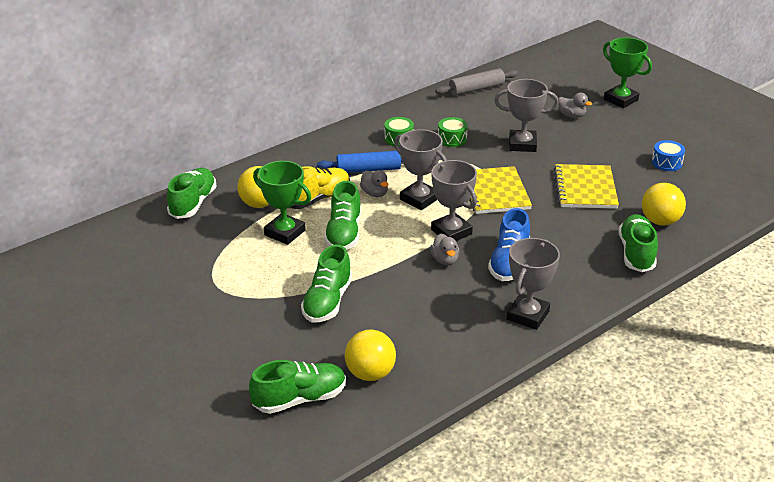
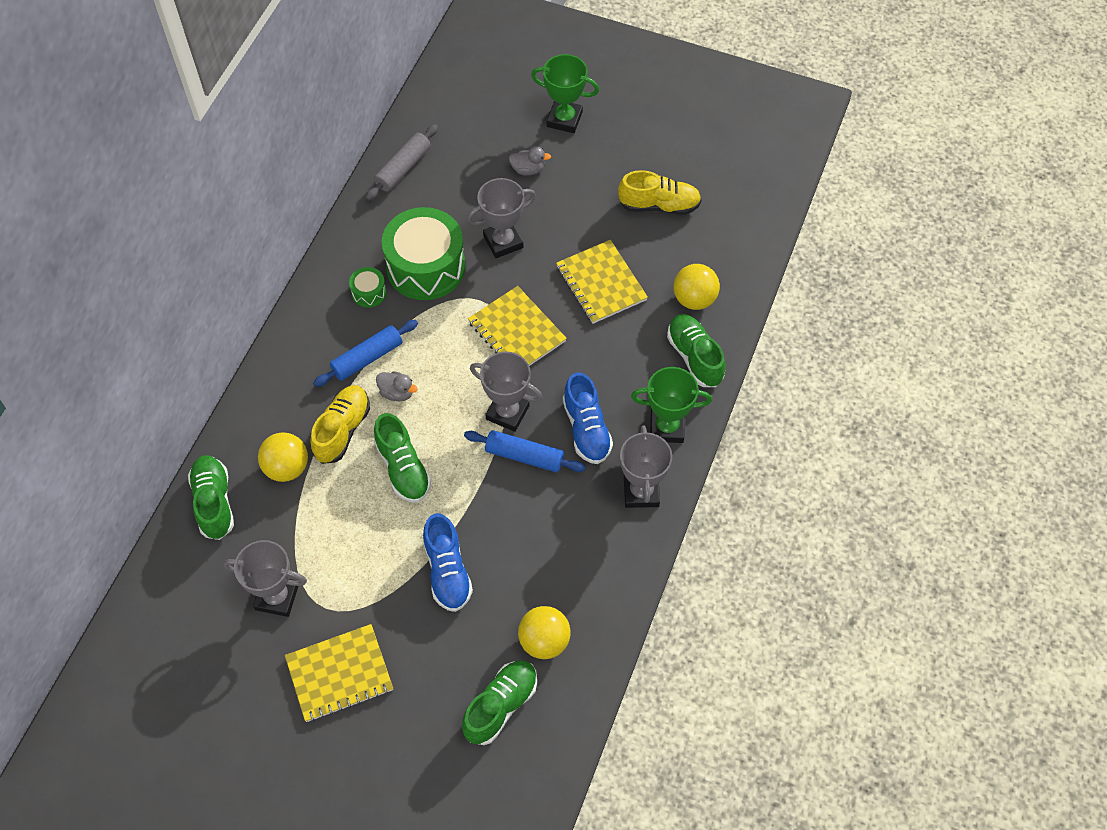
camera: 30 degrees left, 25 degrees up
green trophy [253,161,311,245] -> green trophy moved to [631,367,712,443]
green shoe [301,245,352,322] -> blue shoe [423,513,473,612]
grey trophy [394,129,447,210] -> grey trophy moved to [223,540,307,617]
grey duck [430,234,459,265] -> blue rolling pin [464,430,586,472]
green drum [438,117,468,147] -> green drum [382,207,465,300], size x2.29
blue drum [652,140,685,171] -> yellow shoe [618,170,702,215]
none -> yellow notebook [285,624,393,722]

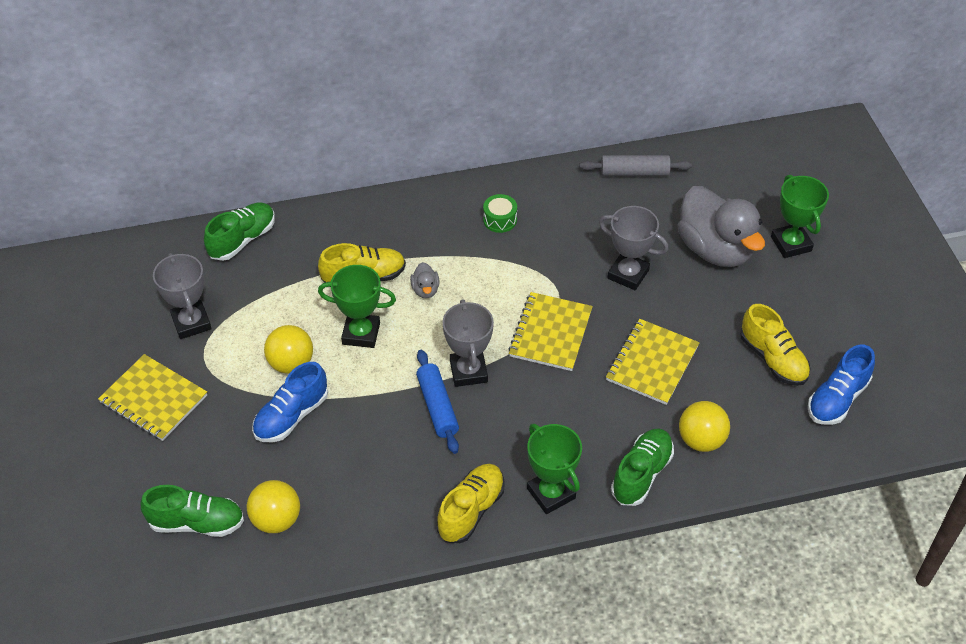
camera: 55 degrees right, 10 degrees down
yellow ball [258,432,308,482] -> yellow ball moved to [264,325,313,374]
blue rolling pin [313,320,418,387] -> none
green shoe [374,413,431,503] -> green trophy [318,265,396,348]
green drum [382,207,465,300] -> none
grey duck [509,146,551,175] -> grey duck [678,186,765,267], size x2.47
blue shoe [563,372,613,464] -> blue shoe moved to [808,345,875,425]
grey trophy [620,426,672,508] -> yellow shoe [437,464,505,543]

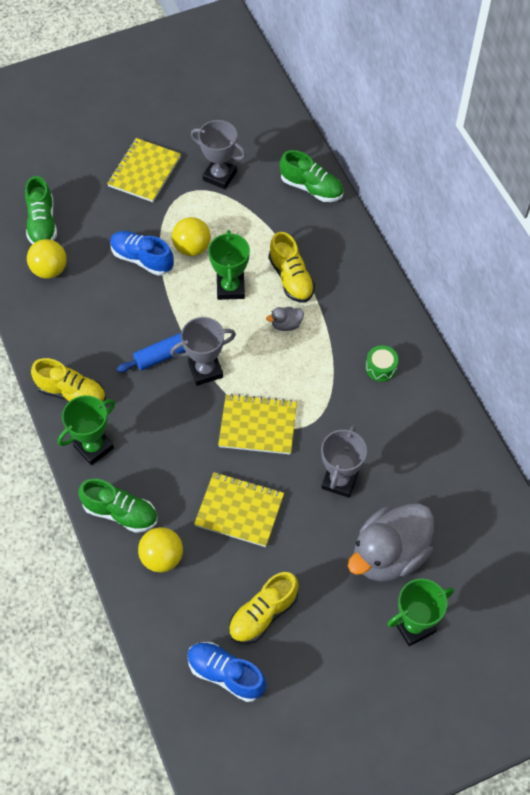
camera: 80 degrees right, 10 degrees up
grey trophy [153,253,212,339] -> grey trophy turned 60 degrees clockwise [191,120,246,189]
grey rolling pin [580,155,692,176] -> none

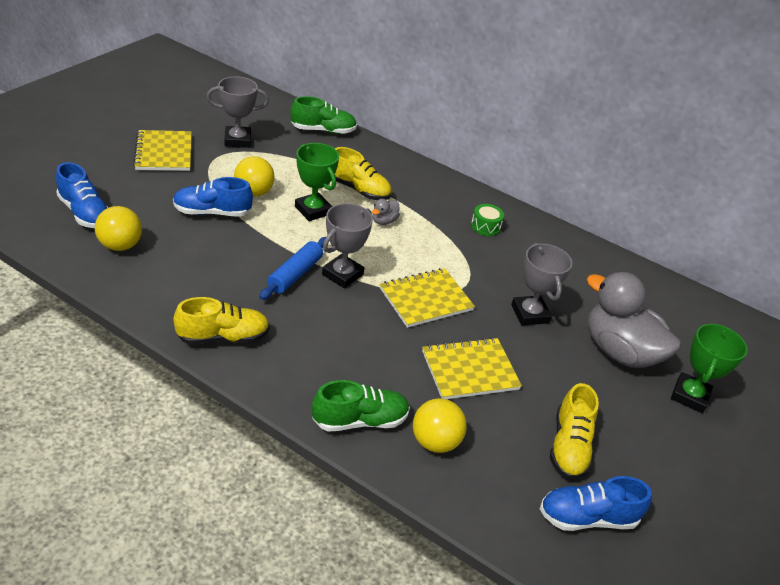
camera: 40 degrees left, 20 degrees down
green shoe [25,176,57,244] -> blue shoe [56,162,109,228]
green trophy [58,395,115,465] -> none
grey duck [348,504,434,582] -> grey duck turned 120 degrees clockwise [587,272,681,368]

